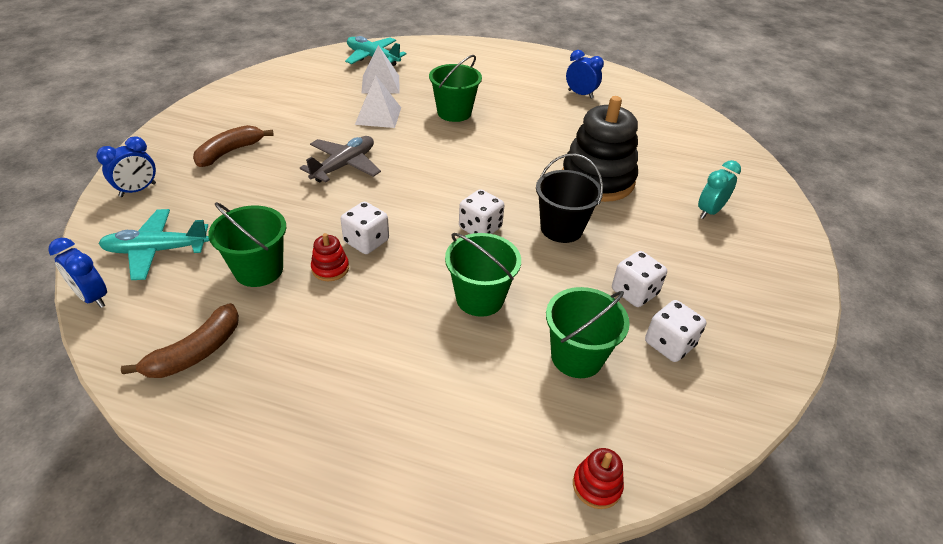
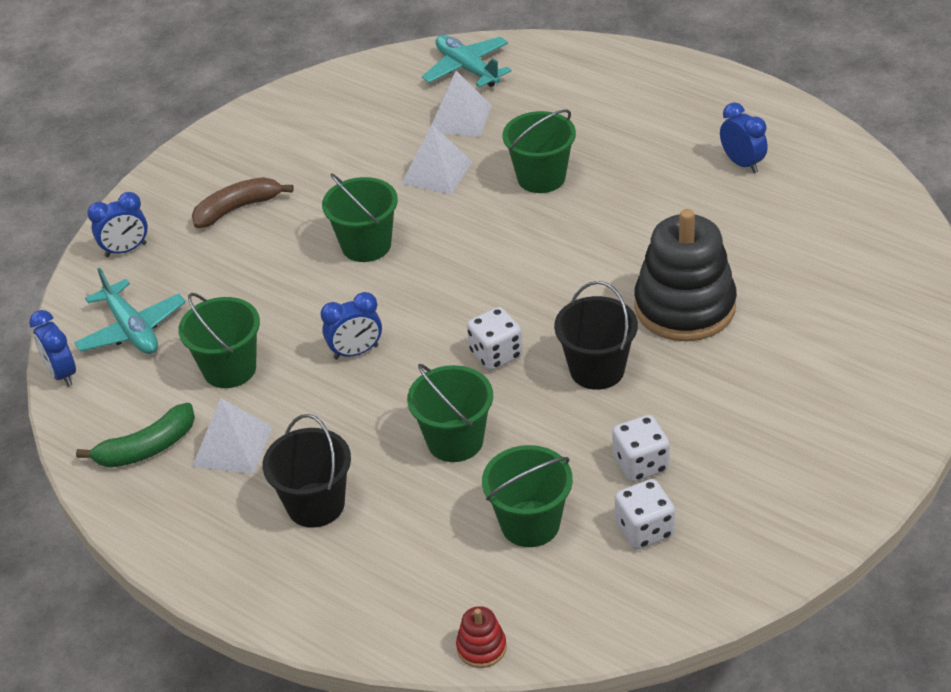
camera: 25 degrees right, 0 degrees up
turquoise plane [99,209,210,280] -> turquoise plane turned 135 degrees counterclockwise [74,268,186,354]
brown banana [121,303,239,378] -> green banana [76,403,195,468]
grey plane [300,136,381,183] -> green bucket [322,173,398,262]
red stacking toy [311,233,349,281] -> none
white dice [341,202,389,254] -> blue clock [320,292,382,359]
turquoise clock [698,160,741,219] -> none
none -> white pyramid [192,398,273,474]
none -> black bucket [263,414,351,528]

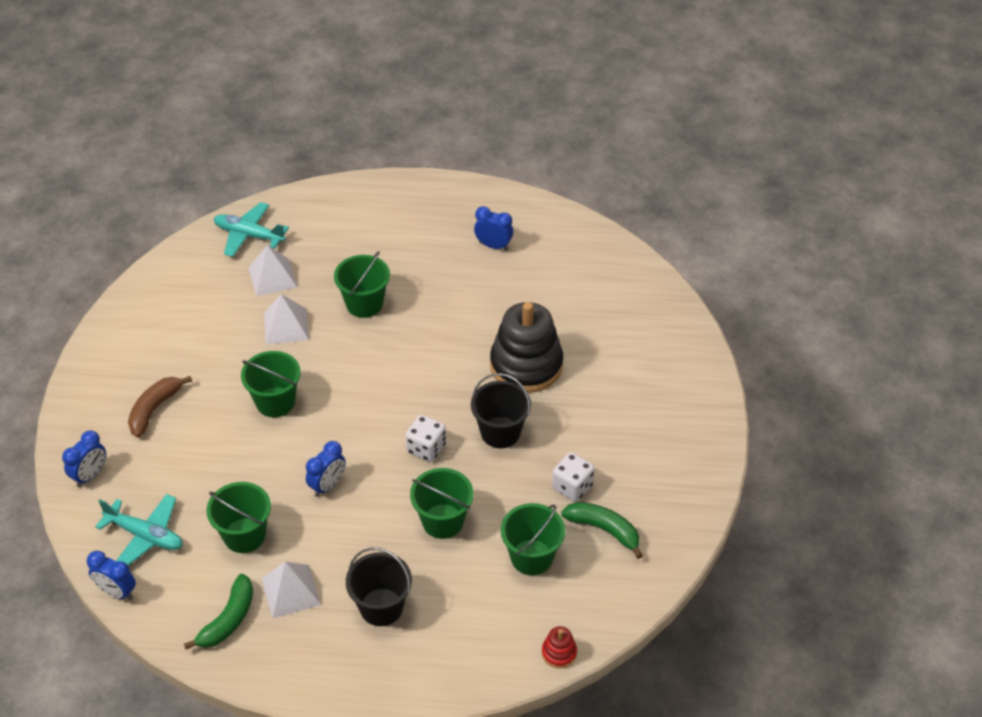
camera: 35 degrees left, 5 degrees up
white dice [615,479,675,550] -> green banana [561,502,643,559]

